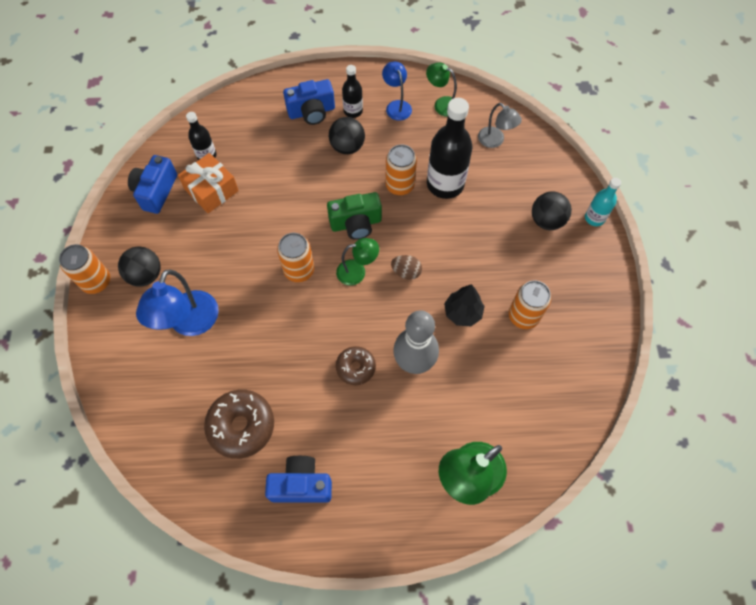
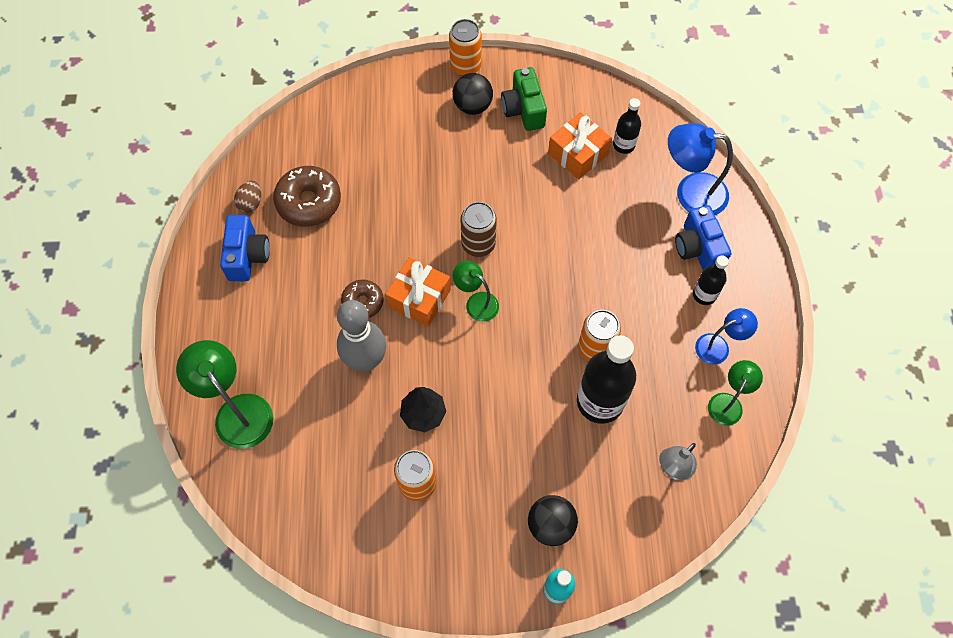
camera: 90 degrees right, 0 degrees up
blue camera [128,155,177,214] -> none
blue lamp [136,269,219,336] -> blue lamp moved to [668,123,733,215]
orange can [277,233,314,282] -> brown can [461,202,497,257]
green camera [327,192,382,240] -> green camera moved to [501,67,547,131]
black ball [329,117,365,154] -> none
green lamp [336,238,379,285] -> green lamp turned 135 degrees clockwise [453,261,499,322]
brown egg [391,255,422,280] -> brown egg moved to [234,181,261,213]
none -> orange gift [385,257,451,327]

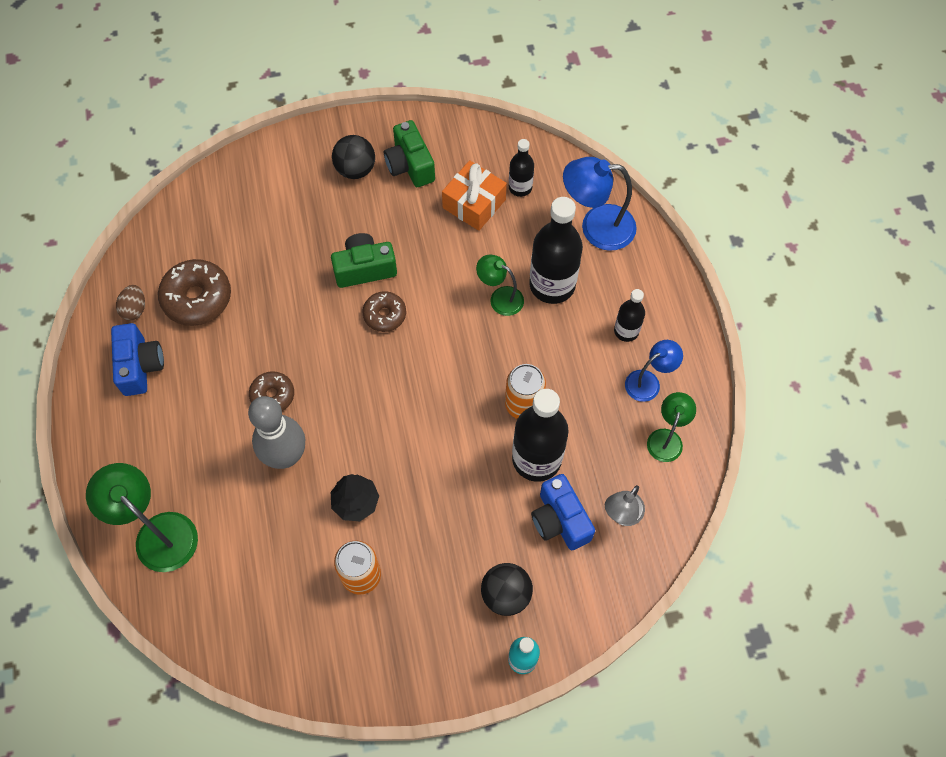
camera: 10 degrees left, 0 degrees up
orange gift [385,257,451,327] -> none
orange can [449,19,482,76] -> none
green lamp [453,261,499,322] -> green lamp moved to [476,254,524,316]
brown can [461,202,497,257] -> brown donut [362,291,406,332]
blue camera [675,205,731,270] -> blue camera moved to [531,474,595,550]
none -> green camera [331,233,397,288]
none -> black bottle [529,197,583,304]

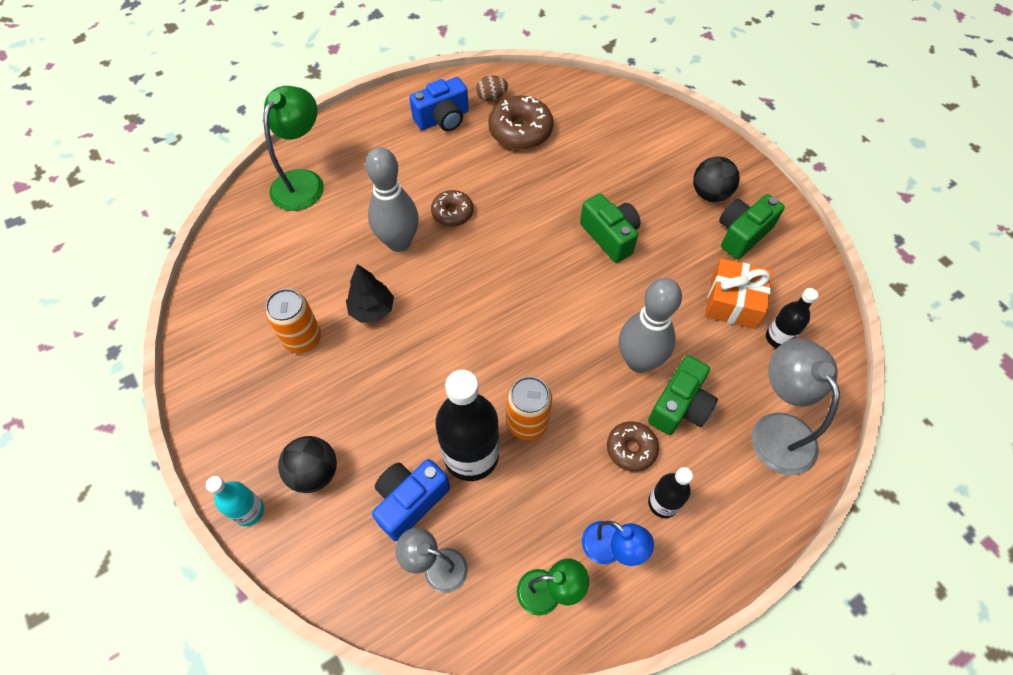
camera: 70 degrees right, 5 degrees down
brown donut [362,291,406,332] -> brown donut moved to [607,421,659,472]
green lamp [476,254,524,316] -> grey bowling pin [619,278,682,373]
black bottle [529,197,583,304] -> green camera [648,355,718,435]
blue lamp [563,157,637,251] -> grey lamp [751,338,840,475]

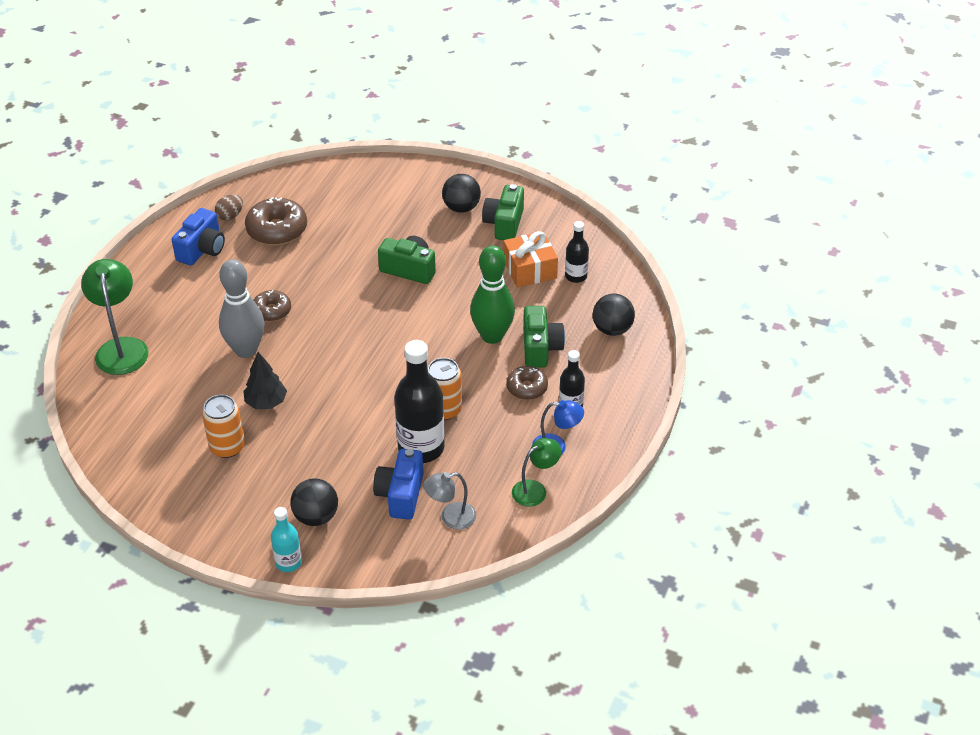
camera: 35 degrees left, 15 degrees down
grey bowling pin [619,278,682,373] -> green bowling pin [470,245,515,344]
grey lamp [751,338,840,475] -> black ball [593,294,635,336]

